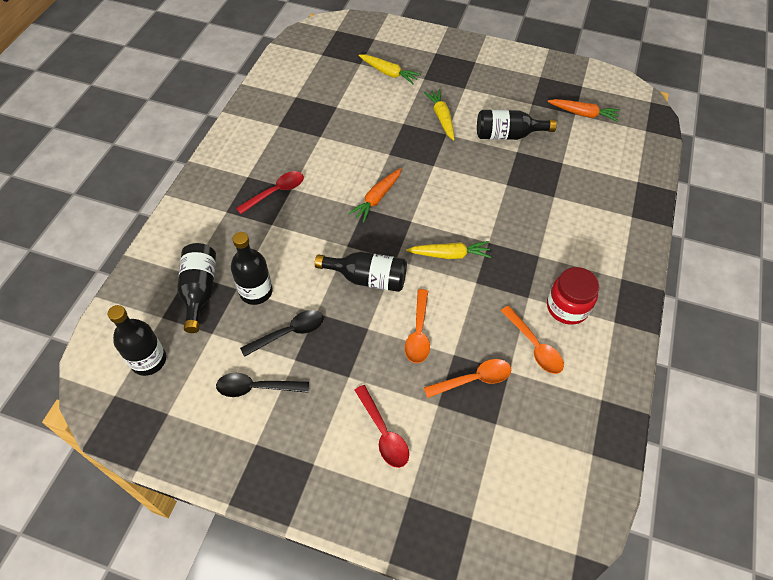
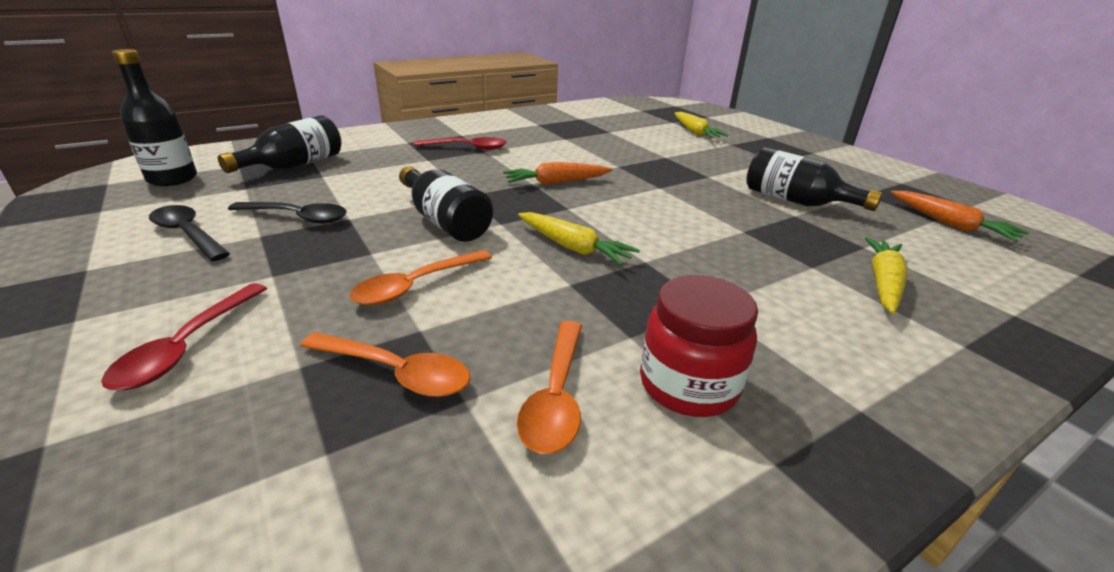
camera: 40 degrees right, 25 degrees down
black bottle [231,232,273,305] -> none
yellow carrot [424,89,455,140] -> yellow carrot moved to [865,237,907,314]

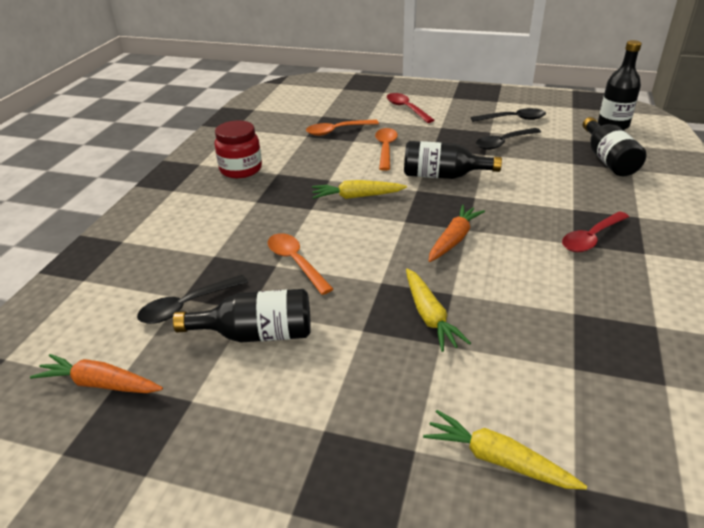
camera: 140 degrees right, 5 degrees up
orange spoon [517,321,582,454] -> orange spoon moved to [268,233,333,295]
yellow carrot [865,237,907,314] -> yellow carrot moved to [406,269,471,352]
none -> black spoon [137,275,248,324]

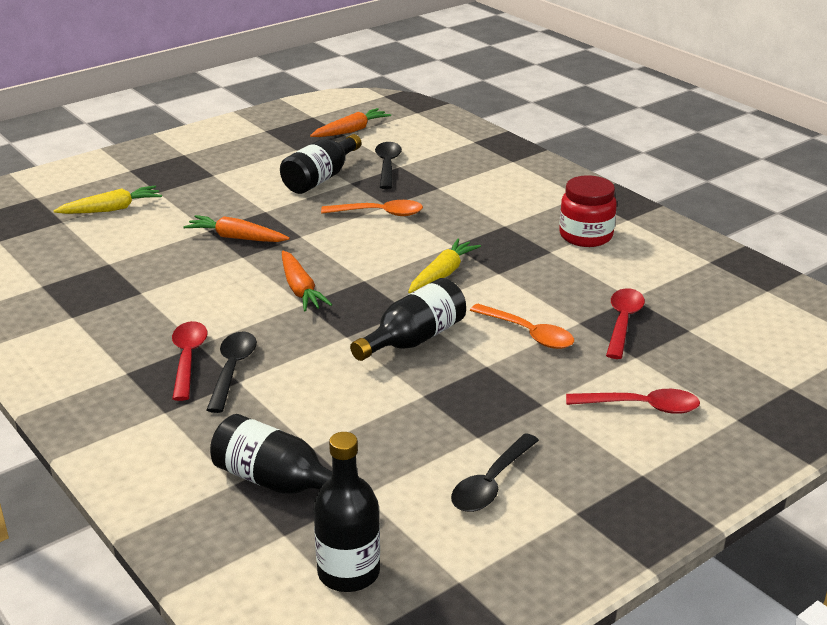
camera: 125 degrees right, 5 degrees down
orange spoon [306,119,379,136] -> red spoon [606,288,645,359]
yellow carrot [406,269,471,352] -> orange carrot [183,215,290,242]
black spoon [476,128,541,150] -> black spoon moved to [207,332,257,413]

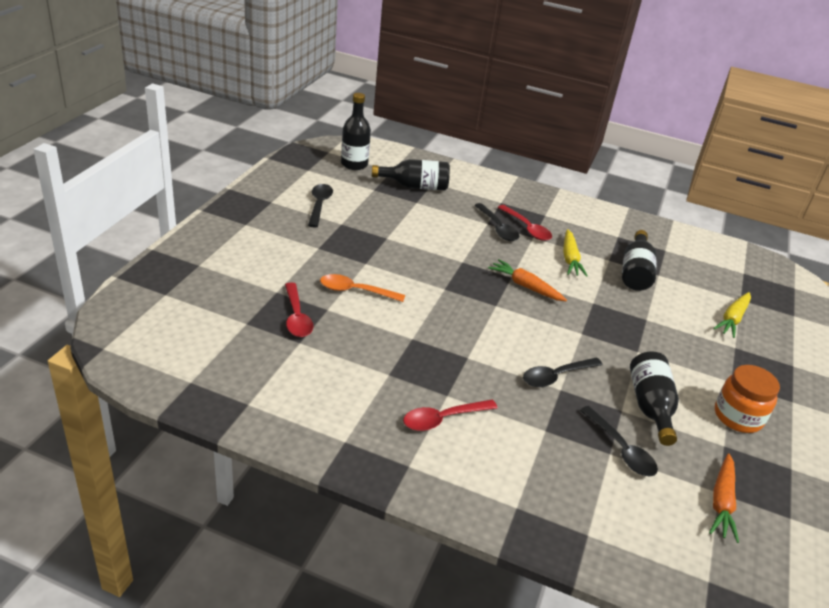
camera: 145 degrees right, 5 degrees up
orange carrot [183,215,290,242] -> none
orange spoon [321,200,423,216] -> black spoon [523,357,603,387]
black bottle [350,278,466,361] -> black bottle moved to [622,230,656,291]
yellow carrot [408,238,481,293] -> yellow carrot moved to [563,229,588,277]
red jar [559,175,617,247] -> none
red spoon [566,389,700,414] -> red spoon moved to [403,399,498,431]
none -> orange jar [715,365,780,433]

